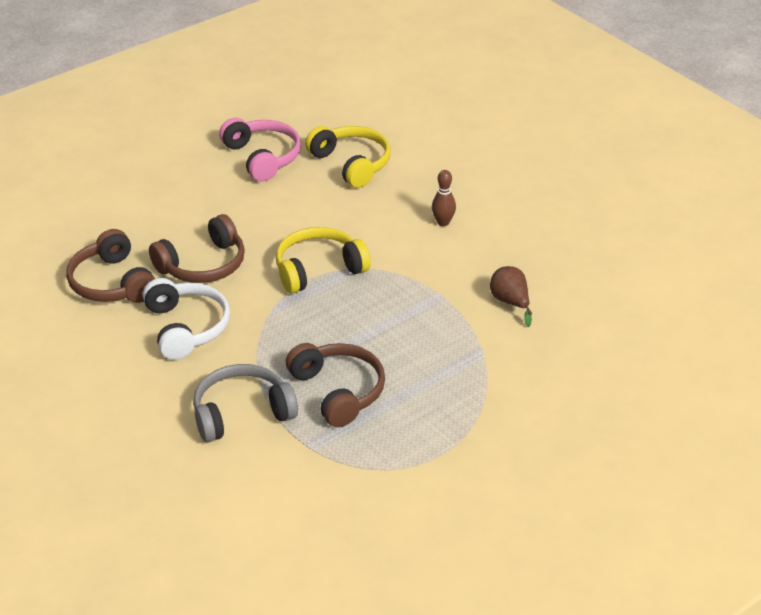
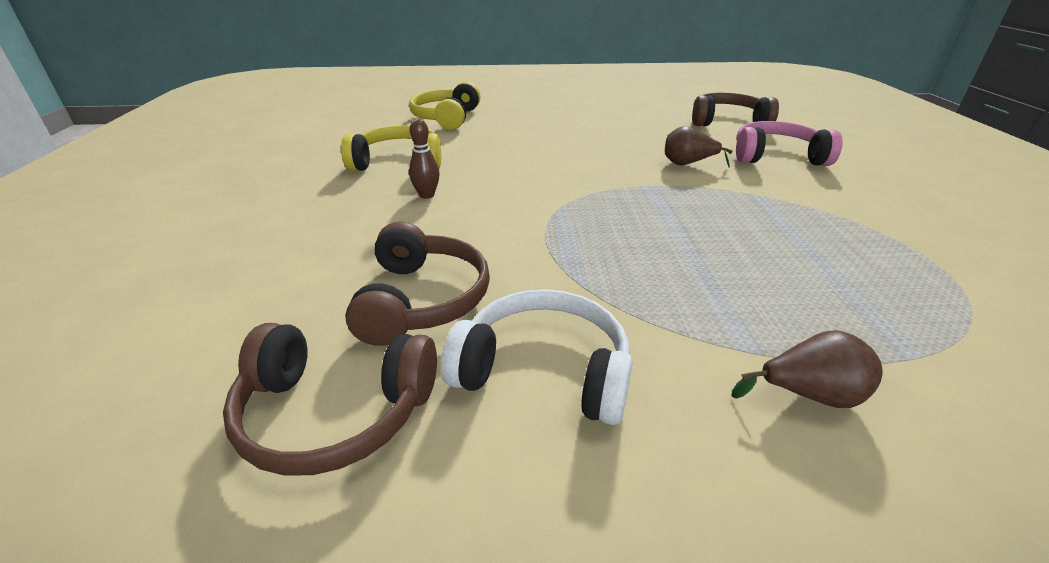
camera: 55 degrees left, 5 degrees down
grey headphones [193,364,298,442] -> brown pear [731,330,883,408]
pink headphones [219,118,301,182] -> pink headphones moved to [736,121,843,166]
yellow headphones [276,227,371,294] -> yellow headphones moved to [409,81,481,130]
brown headphones [286,343,385,427] -> brown headphones moved to [692,92,779,126]
brown bowling pin [432,170,456,226] -> brown bowling pin moved to [409,119,440,199]

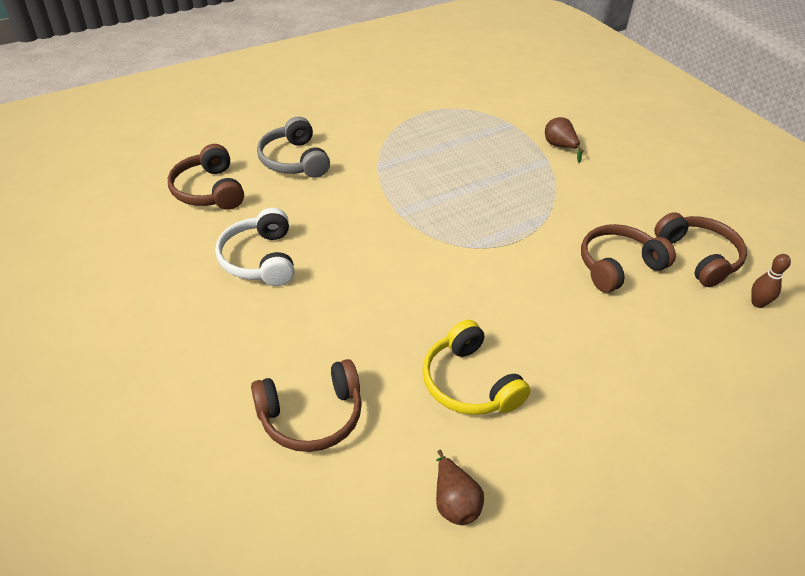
camera: 120 degrees left, 10 degrees up
yellow headphones [409,81,481,130] -> brown headphones [251,359,362,452]
brown bowling pin [409,119,440,199] -> brown bowling pin moved to [751,254,791,308]
white headphones [441,289,633,425] -> white headphones moved to [215,208,294,286]
brown pear [665,126,733,168] -> brown pear moved to [436,450,484,525]
pink headphones [736,121,843,166] -> grey headphones [257,117,330,178]

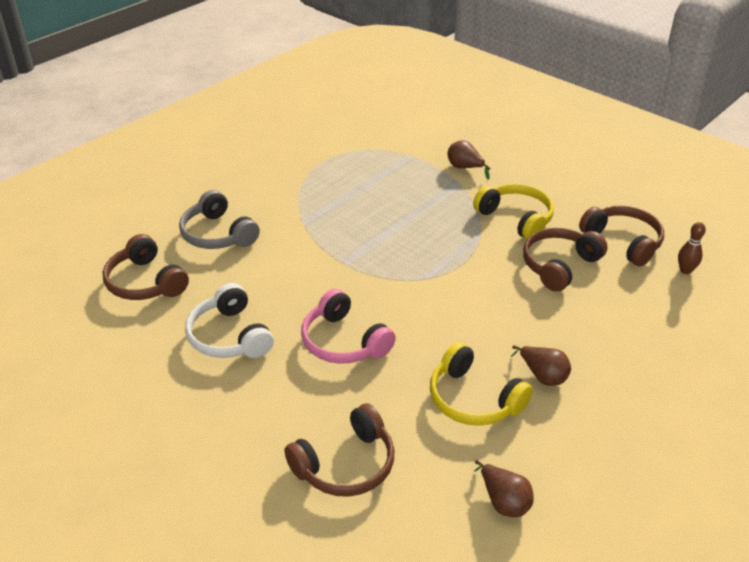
camera: 15 degrees left, 5 degrees down
none -> pink headphones [301,289,396,364]
none -> yellow headphones [473,184,554,240]
none -> brown pear [511,345,571,386]

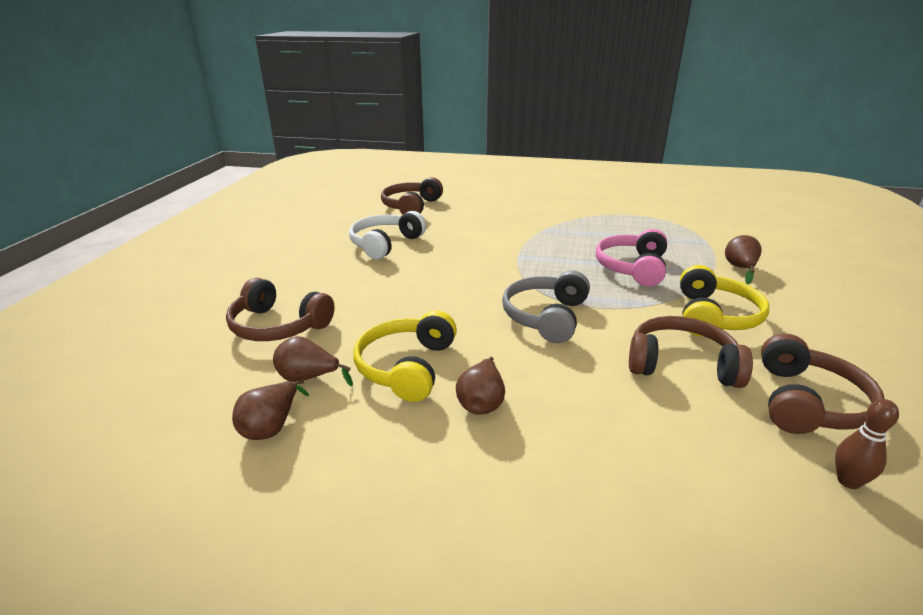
camera: 60 degrees right, 10 degrees down
grey headphones [179,190,260,249] -> grey headphones moved to [502,271,590,343]
pink headphones [301,289,396,364] -> pink headphones moved to [596,229,667,287]
none -> brown pear [273,336,353,386]

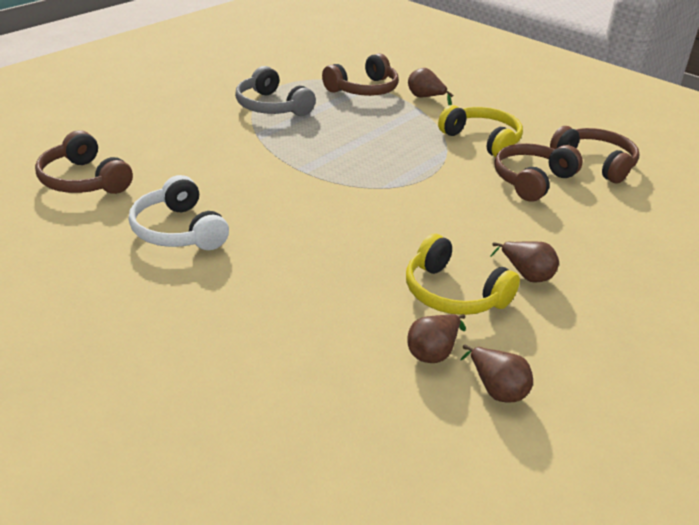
camera: 65 degrees left, 5 degrees up
brown headphones [226,278,334,341] -> brown headphones moved to [322,53,399,96]
grey headphones [502,271,590,343] -> grey headphones moved to [235,66,316,116]
pink headphones [596,229,667,287] -> none
brown bowling pin [835,399,899,489] -> none

